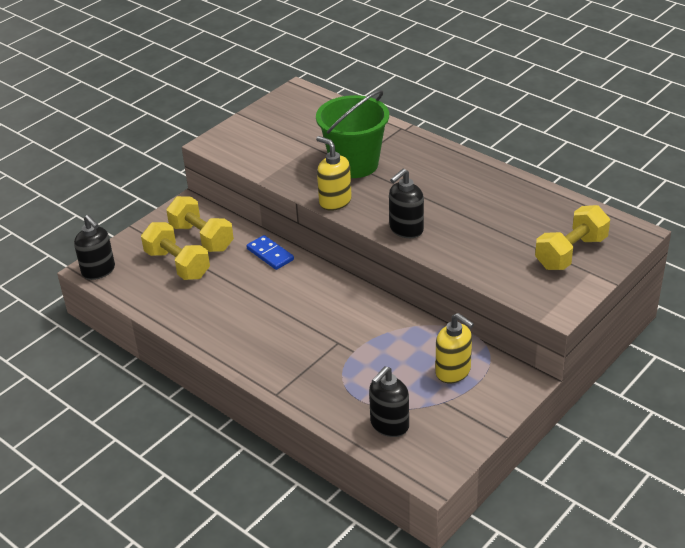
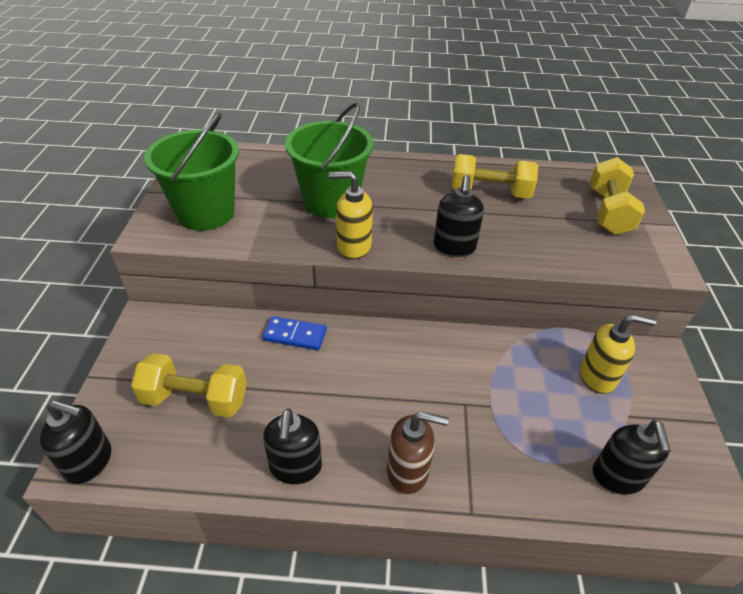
camera: 40 degrees left, 5 degrees up
yellow dumbbell [166,196,234,252] -> yellow dumbbell moved to [451,154,538,199]
none -> green bucket [144,113,239,231]
none -> black soap dispenser [263,408,322,485]
none -> brown soap dispenser [387,411,449,494]

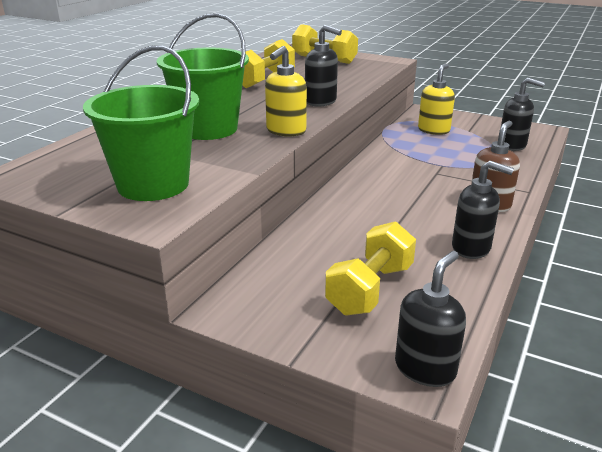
camera: 65 degrees left, 15 degrees down
blue domino [262,316,327,350] -> none

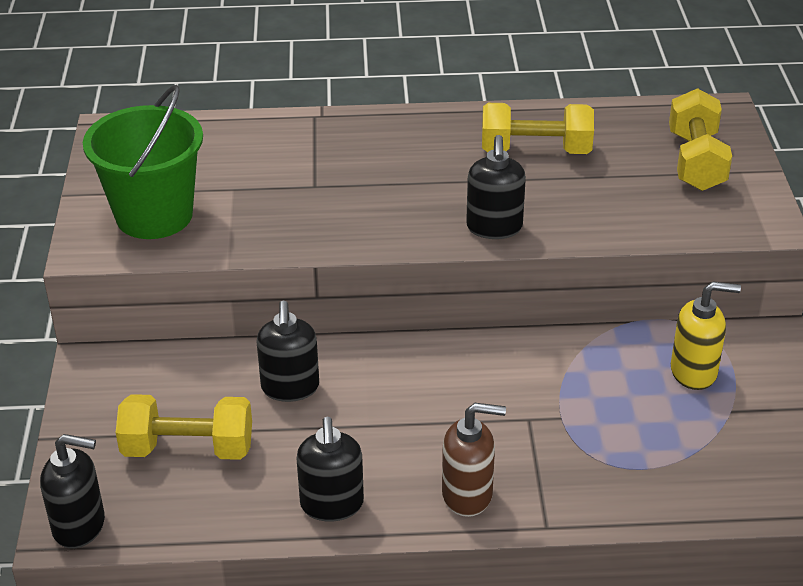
camera: 60 degrees right, 10 degrees up
green bucket [157,13,249,140] -> none
yellow soap dispenser [265,46,307,137] -> none
black soap dispenser [501,78,545,151] -> black soap dispenser moved to [256,301,319,402]

